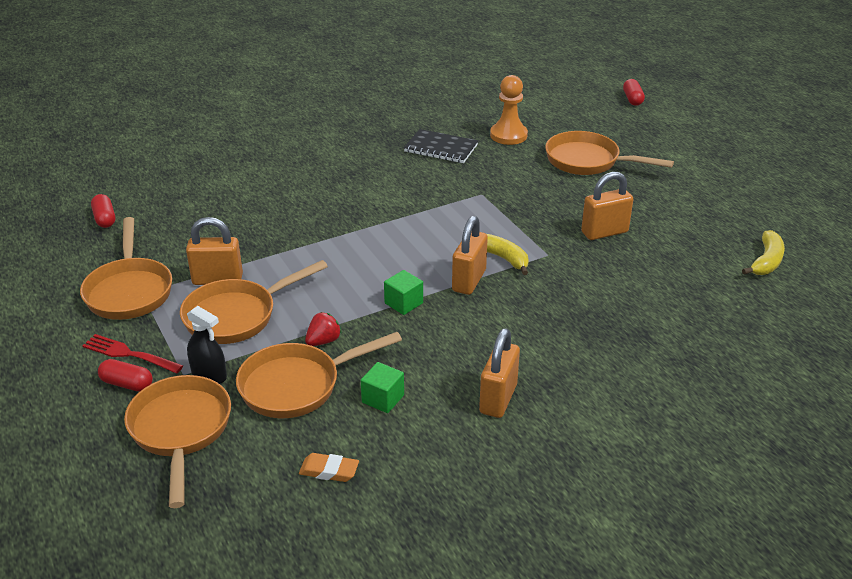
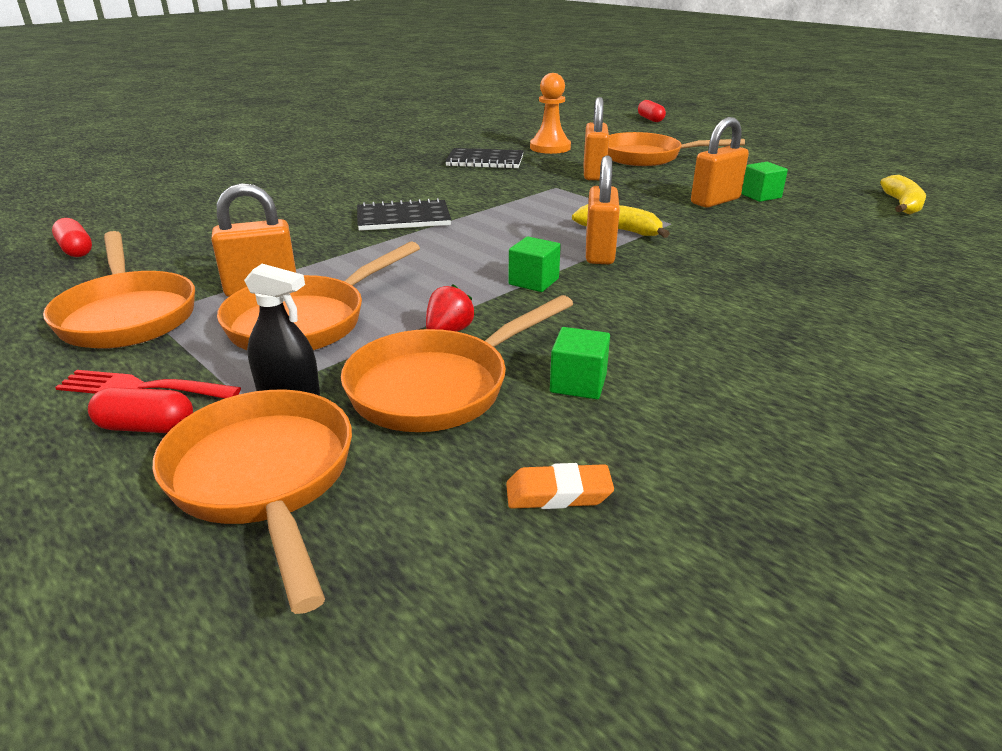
camera: 15 degrees left, 5 degrees down
orange padlock [479,328,520,418] -> orange padlock moved to [584,97,609,180]
none -> black notebook [357,198,451,231]
none -> green cube [741,162,788,202]

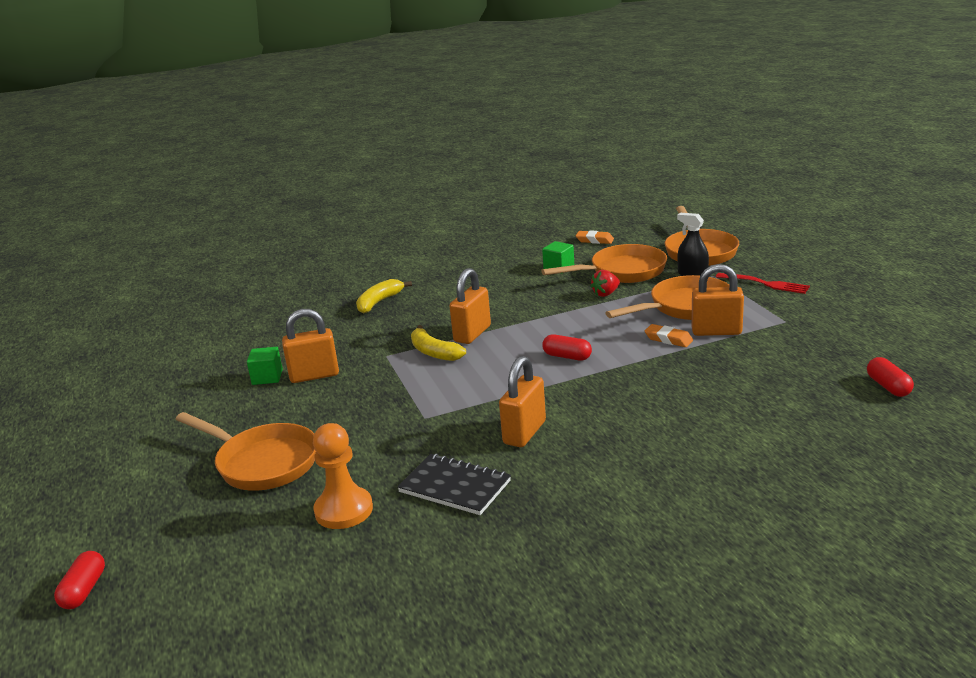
camera: 155 degrees left, 5 degrees down
orange pan [43,231,195,349] -> none
red capsule [88,387,193,433] -> red capsule moved to [542,335,592,360]
black notebook [357,198,451,231] -> none
green cube [509,237,561,292] -> none
orange padlock [584,97,609,180] -> orange padlock moved to [499,356,546,447]
yellow banana [880,175,926,215] -> yellow banana moved to [356,279,412,314]
none -> orange eraser [645,324,693,347]

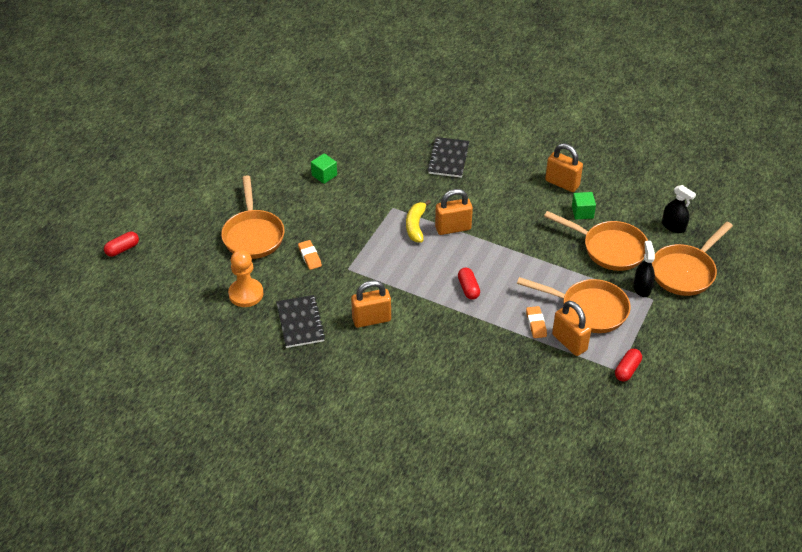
camera: 45 degrees right, 20 degrees up
orange padlock [282,309,339,383] -> orange padlock moved to [545,143,583,192]
yellow banana [356,279,412,314] -> black notebook [428,137,469,178]
orange eraser [576,230,614,244] -> orange eraser moved to [298,240,322,270]
red strawberry [590,270,620,297] -> none
red fork [716,273,810,294] -> none
red capsule [867,357,914,397] -> red capsule moved to [615,349,642,381]
none -> black spray bottle [662,185,696,233]

